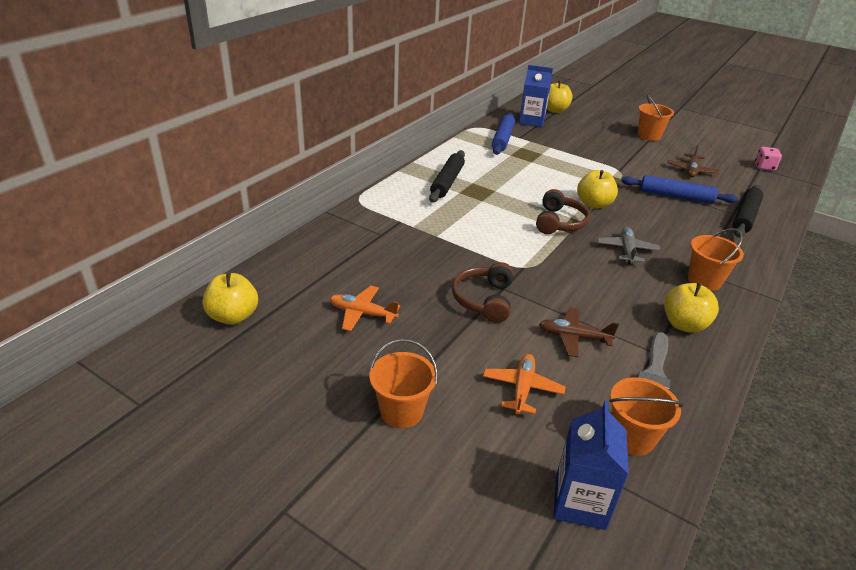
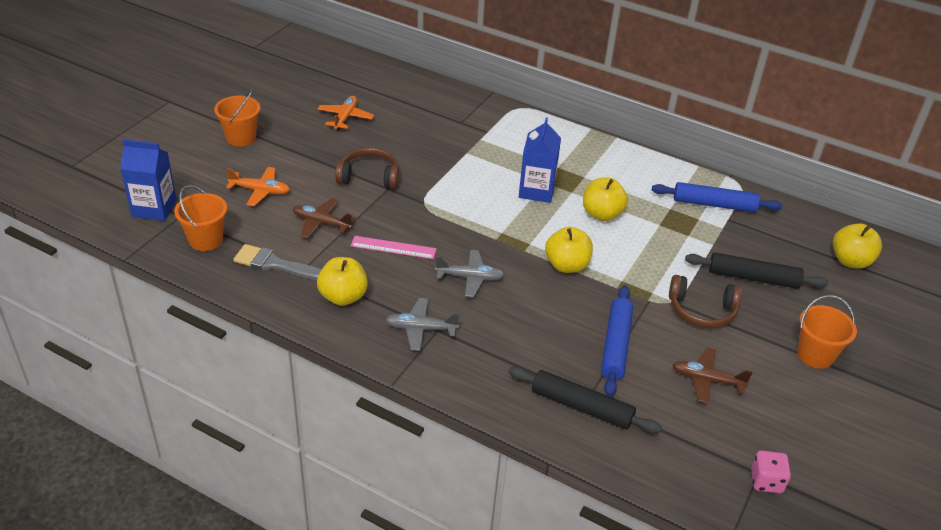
camera: 85 degrees right, 5 degrees up
yellow apple [202,273,258,325] -> yellow apple moved to [583,178,628,221]
black rolling pin [429,150,465,203] -> black rolling pin moved to [685,252,828,289]
blue carton [519,65,553,128] -> blue carton moved to [519,118,561,203]
brown headphones [536,189,590,234] -> brown headphones moved to [669,275,742,328]
brown plane [539,307,619,357] -> brown plane turned 75 degrees counterclockwise [293,198,355,238]
orange bucket [688,228,744,291] -> grey plane [386,298,460,351]
none -> pink ruler [351,236,437,259]

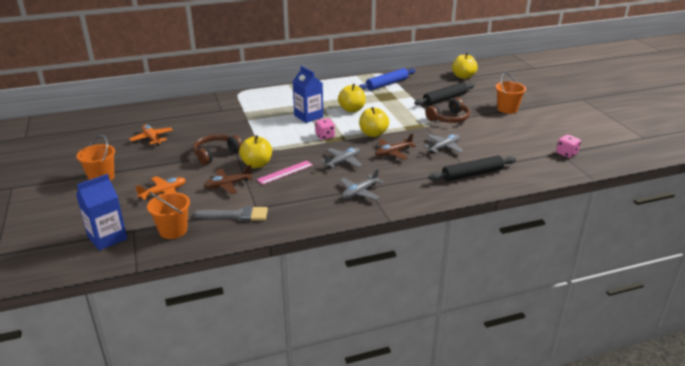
camera: 45 degrees left, 10 degrees down
grey brush [233,244,322,280] -> grey brush turned 150 degrees counterclockwise [194,206,268,221]
yellow apple [317,257,368,306] -> yellow apple moved to [239,135,272,168]
blue rolling pin [601,285,633,397] -> grey plane [423,134,464,154]
brown plane [672,347,753,404] -> brown plane moved to [375,134,416,160]
none -> pink dice [315,118,335,140]

